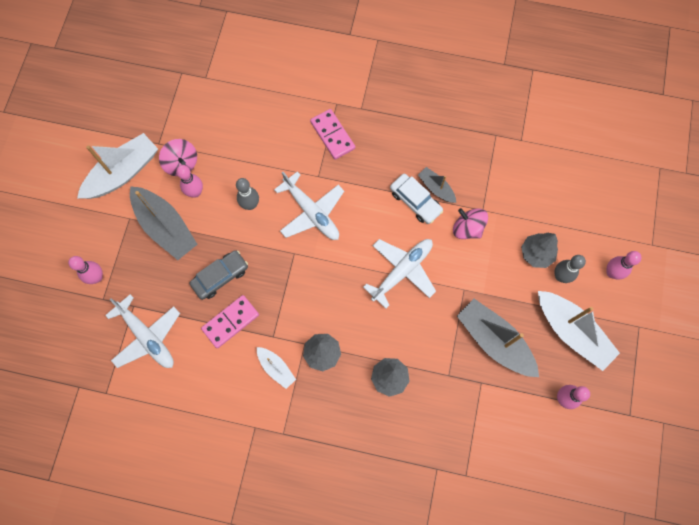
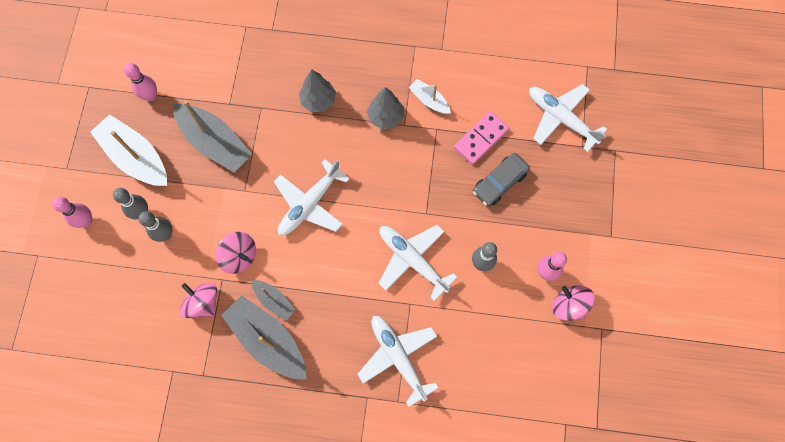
camera: 175 degrees right, 0 degrees up
pink bowling pin [68,256,103,284] -> none
white boat [77,133,158,199] -> none
grey boat [130,186,198,260] -> grey boat moved to [221,295,307,379]
pink domino [310,109,355,160] -> white plane [357,316,439,407]
white car [390,174,443,224] -> none
grey tree [521,233,558,268] -> grey bowling pin [139,211,173,242]
none -> pink spinning top [180,283,217,318]

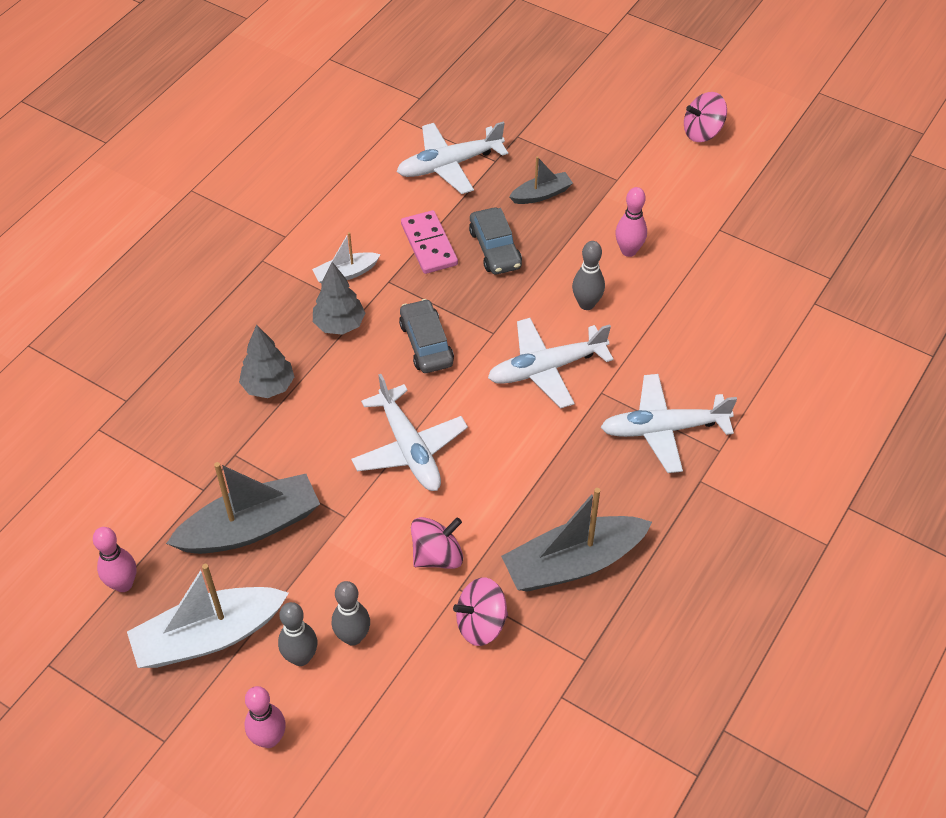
camera: 65 degrees left, 20 degrees down
grey boat [252,280,296,321] -> grey boat moved to [509,156,573,204]
pink spinning top [552,285,595,321] -> pink spinning top moved to [684,92,727,142]
none -> grey car [399,299,454,373]

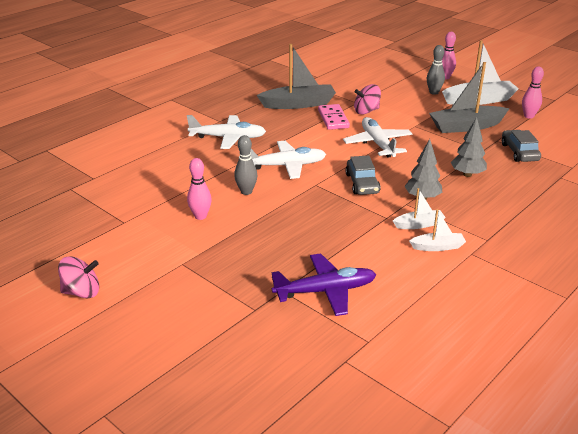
camera: 170 degrees left, 20 degrees down
grey bowling pin [332,581,370,646] -> none
white plane [397,121,508,194] -> purple plane [272,253,376,316]
pink domino [401,210,458,274] -> pink domino moved to [318,104,350,130]
pink spinning top [453,577,508,646] -> none
grey car [469,208,522,274] -> grey car moved to [502,130,541,162]
grey boat [509,156,573,204] -> none
none -> white boat [409,209,466,251]

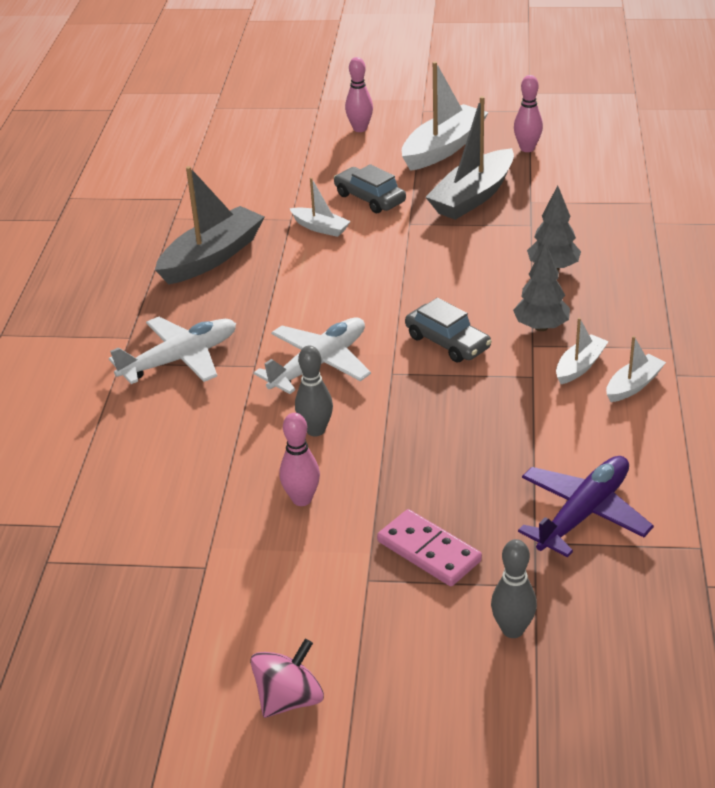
camera: 35 degrees left, 5 degrees up
pink domino [318,104,350,130] -> pink domino moved to [377,509,482,586]
white plane [343,117,412,158] -> none
pink spinning top [354,84,381,115] -> white boat [289,177,351,237]
grey bowling pin [427,45,445,95] -> grey bowling pin moved to [491,539,537,638]
grey car [502,130,541,162] -> grey car moved to [334,164,406,213]

